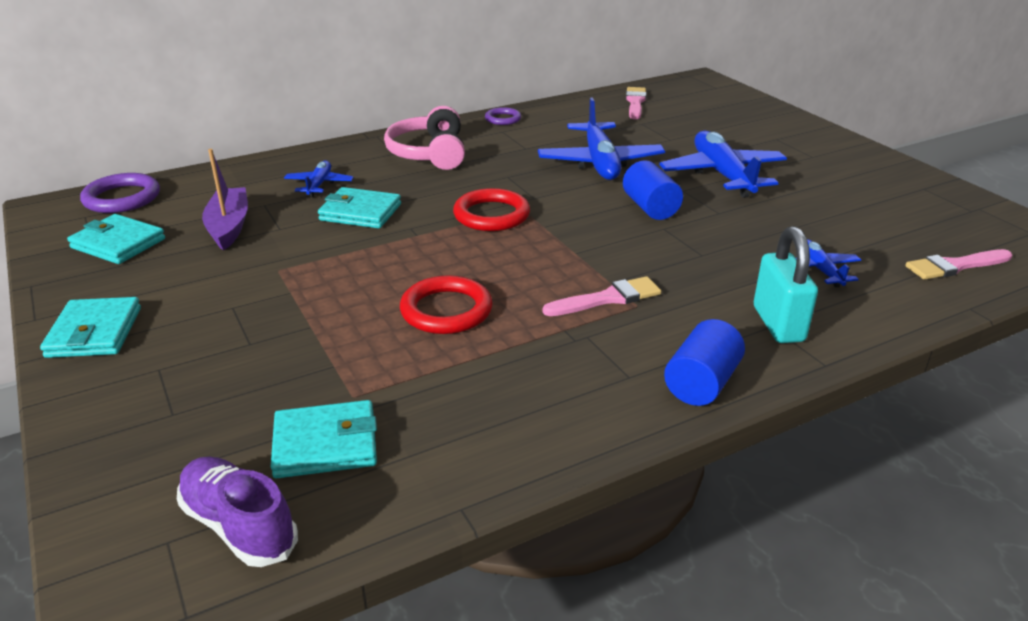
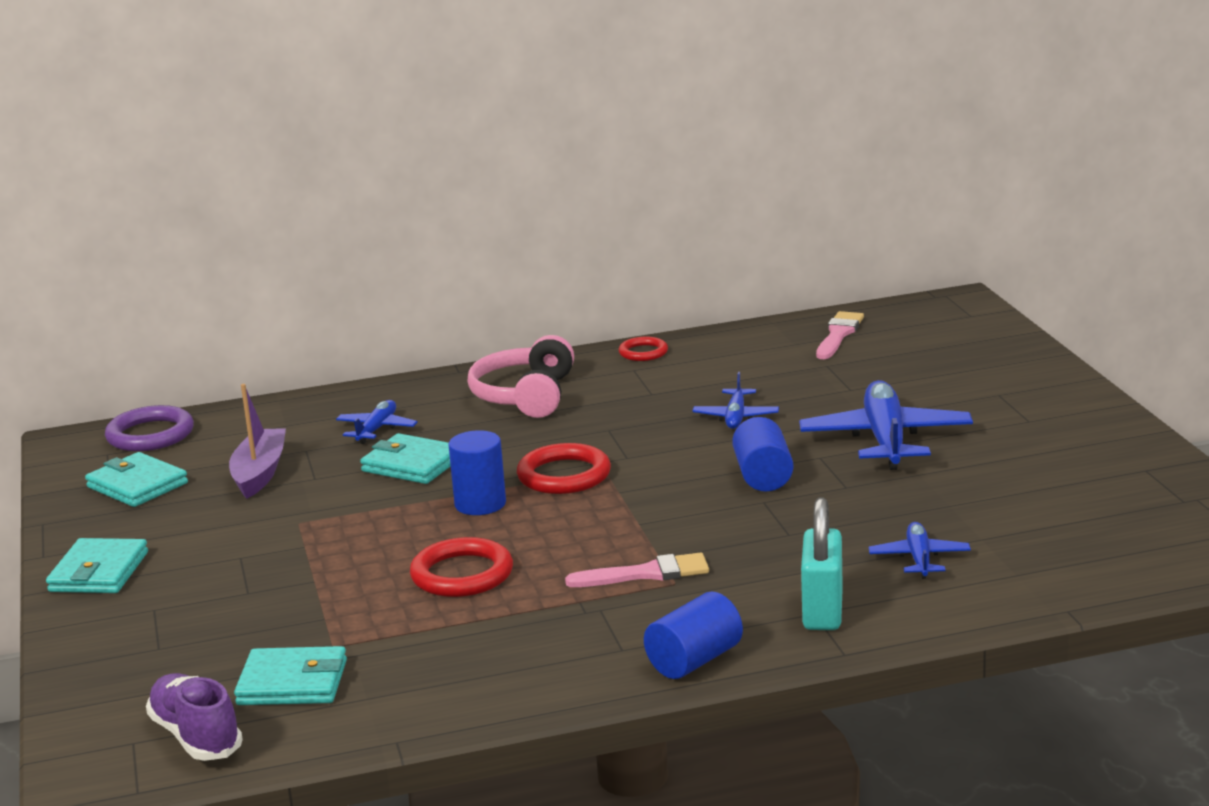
camera: 15 degrees right, 10 degrees down
purple ring [485,107,521,125] -> red ring [619,337,668,361]
blue plane [538,98,665,180] -> blue plane [692,372,779,429], size x0.52
pink brush [906,249,1012,280] -> none
none -> blue cylinder [448,430,506,515]

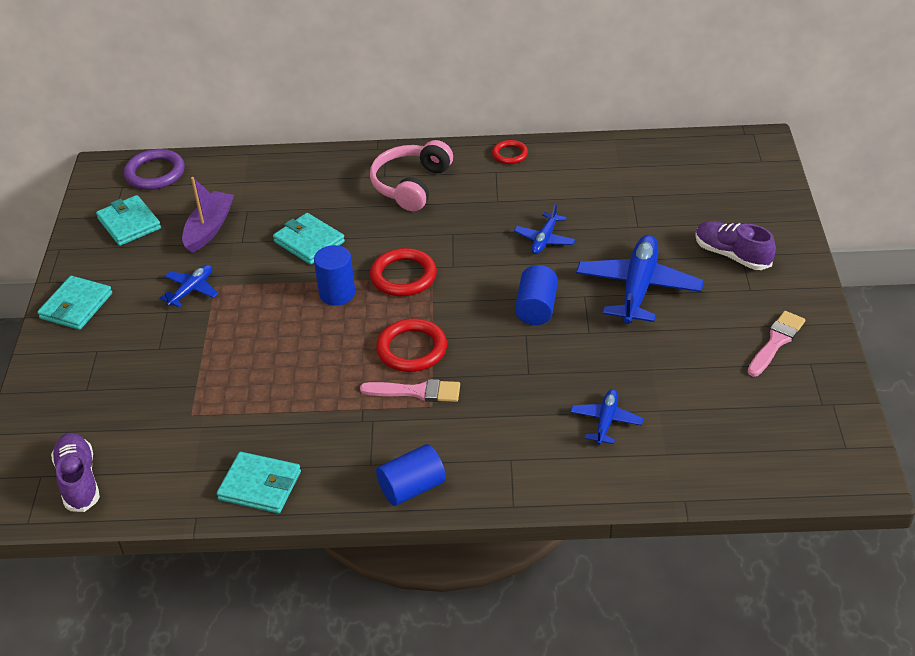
camera: 15 degrees right, 20 degrees up
turquoise wallet [234,646,347,705] -> turquoise wallet moved to [217,452,301,513]
blue plane [336,400,418,444] -> blue plane moved to [160,265,219,307]
red ring [410,537,513,597] -> red ring moved to [376,319,447,372]
turquoise padlock [801,497,843,630] -> none
pink brush [816,311,864,359] -> pink brush moved to [748,311,805,377]
none -> purple shoe [695,221,776,270]

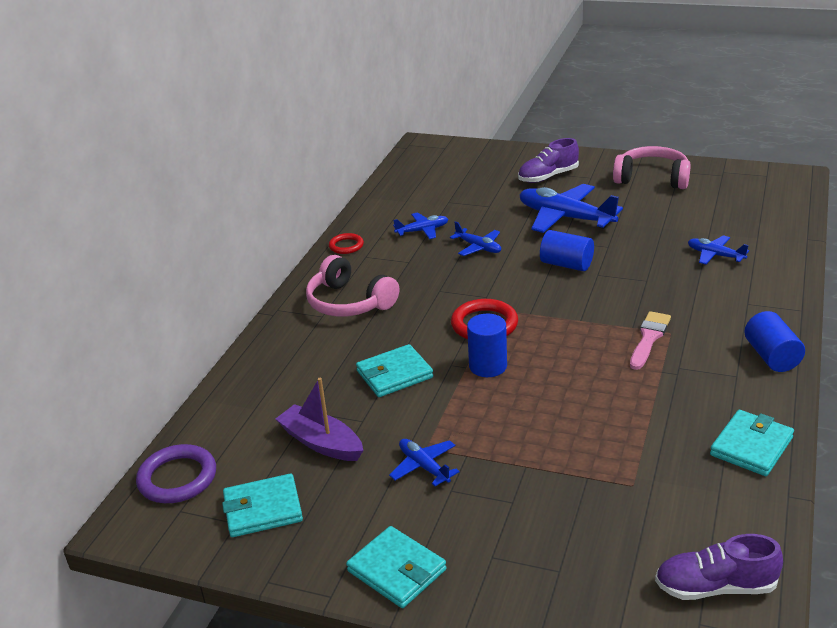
camera: 70 degrees left, 10 degrees down
red ring [376,319,447,372] -> none
pink brush [748,311,805,377] -> pink headphones [613,146,691,189]
none -> blue plane [393,212,448,239]

